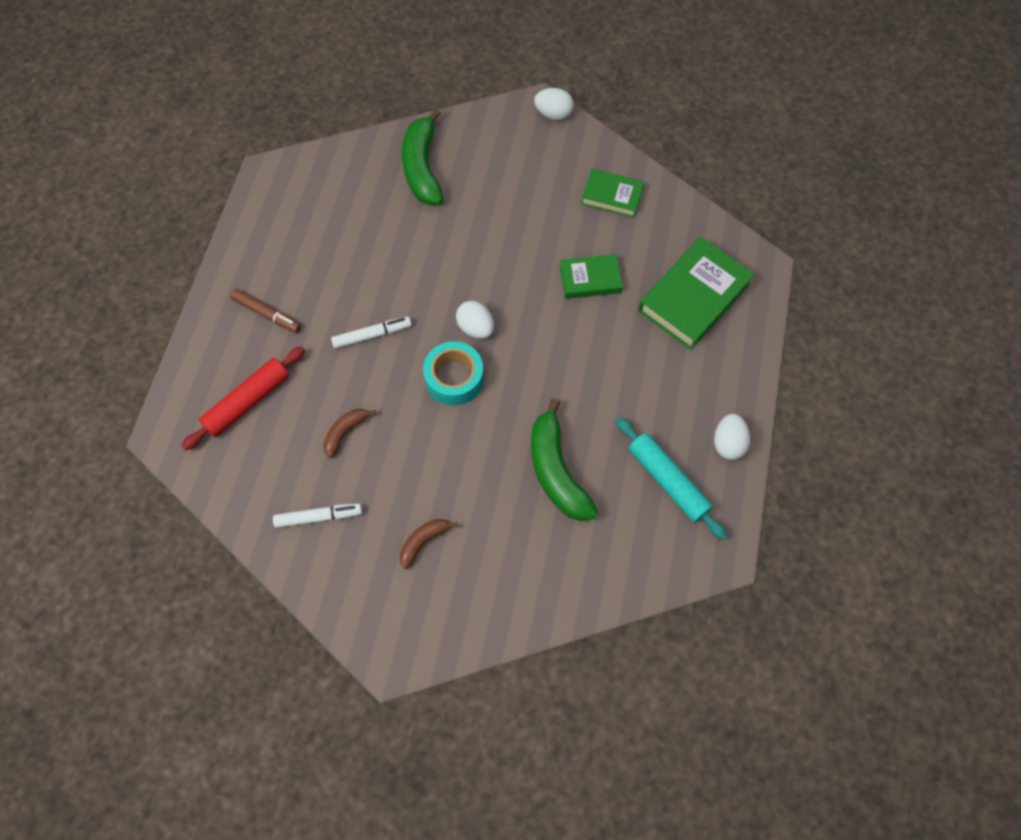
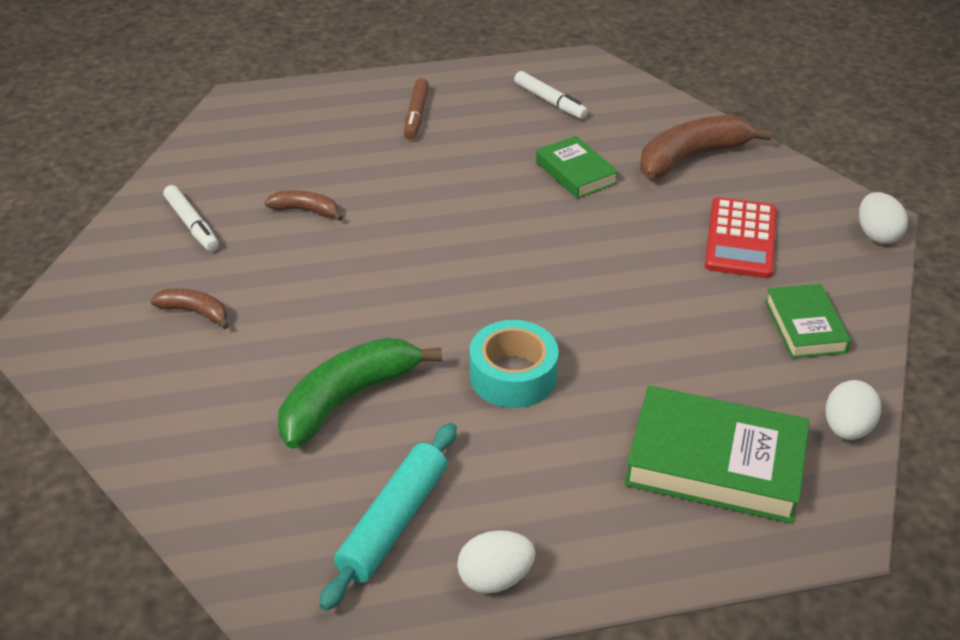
camera: 65 degrees right, 25 degrees down
red rolling pin [181,346,305,450] -> none
white marker [331,317,412,349] -> white marker moved to [514,71,588,119]
green banana [402,108,444,205] -> brown banana [640,115,772,178]
turquoise tape [423,341,484,406] -> turquoise tape moved to [470,320,559,408]
white egg [456,301,494,339] -> white egg moved to [826,380,881,440]
green book [560,254,623,299] -> green book moved to [536,136,619,199]
none -> red calculator [705,197,777,278]

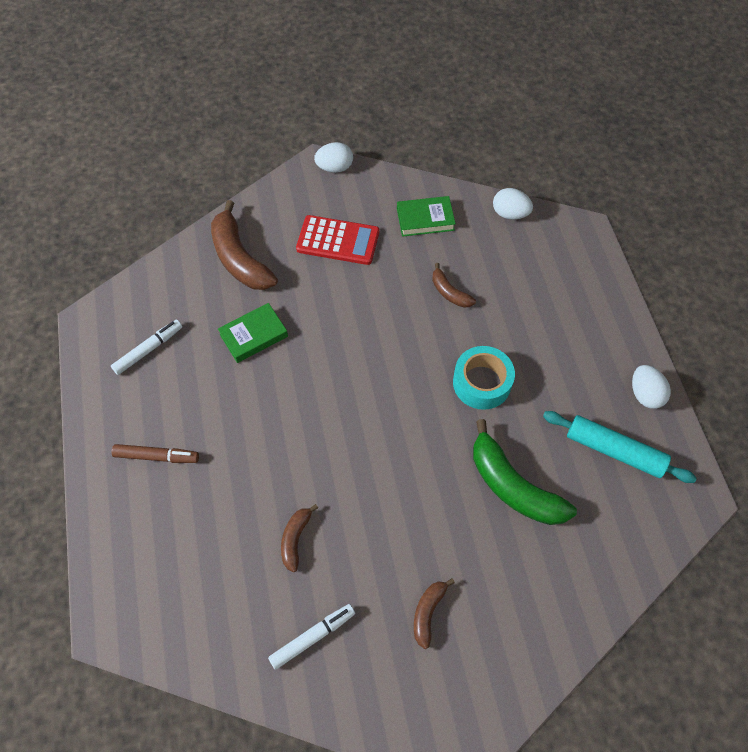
camera: 90 degrees left, 20 degrees up
green book [624,386,810,524] -> none
none -> brown banana [432,263,476,308]

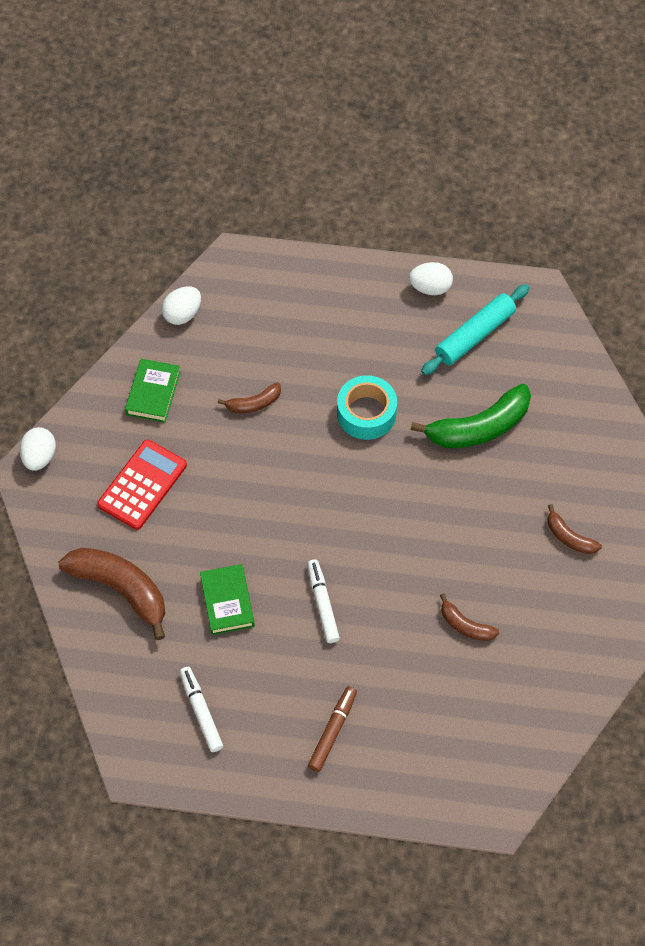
camera: 70 degrees left, 0 degrees up
brown banana [211,200,278,290] -> brown banana turned 135 degrees counterclockwise [59,548,165,640]
white marker [268,604,355,670] -> white marker moved to [307,559,340,643]

